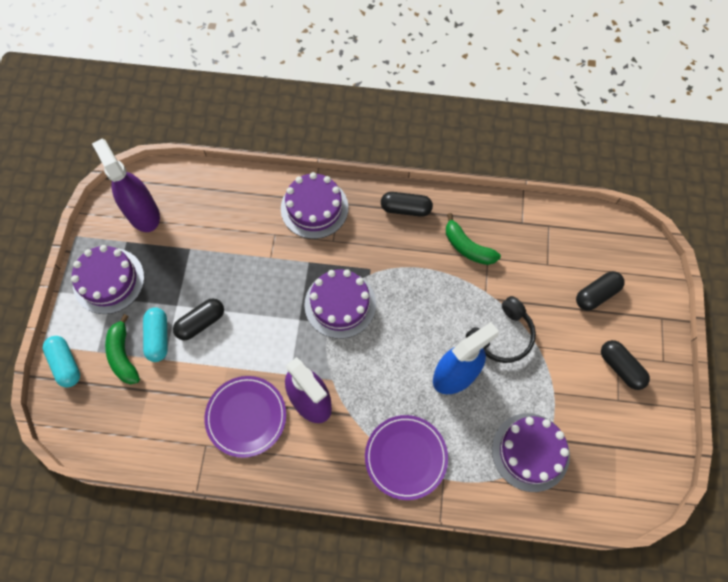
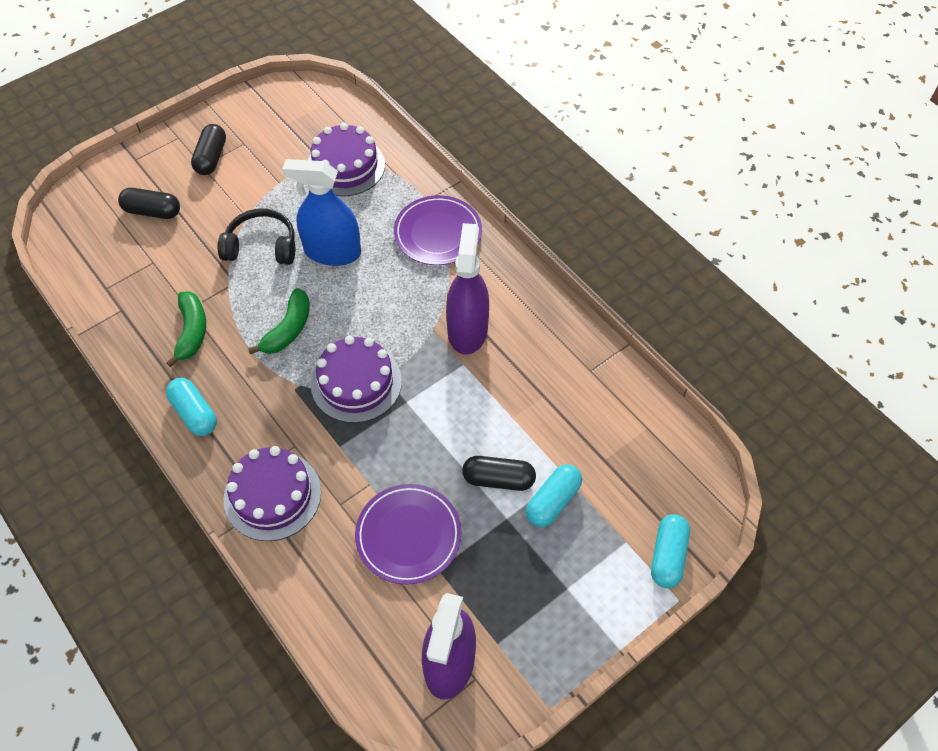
camera: 135 degrees left, 10 degrees down
purple cake [71,245,144,314] -> none
green banana [105,314,140,384] -> green banana moved to [248,288,310,354]
purple plate [204,376,286,458] -> purple plate moved to [355,484,461,585]
black capsule [381,192,433,217] -> turquoise capsule [166,378,217,436]

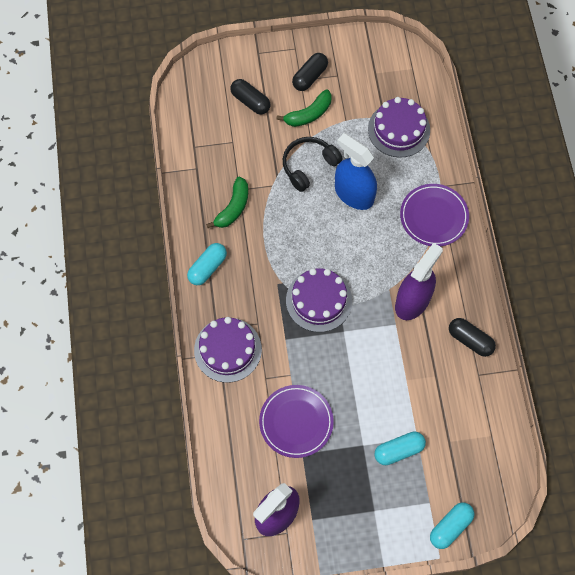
camera: 30 degrees right, 10 degrees up
turquoise capsule [166,378,217,436] -> turquoise capsule turned 45 degrees clockwise [187,243,227,285]
black headphones [218,208,295,265] -> black headphones turned 75 degrees counterclockwise [283,137,343,192]
green banana [248,288,310,354] -> green banana moved to [276,89,332,127]
black capsule [462,456,536,491] -> black capsule moved to [449,318,496,357]

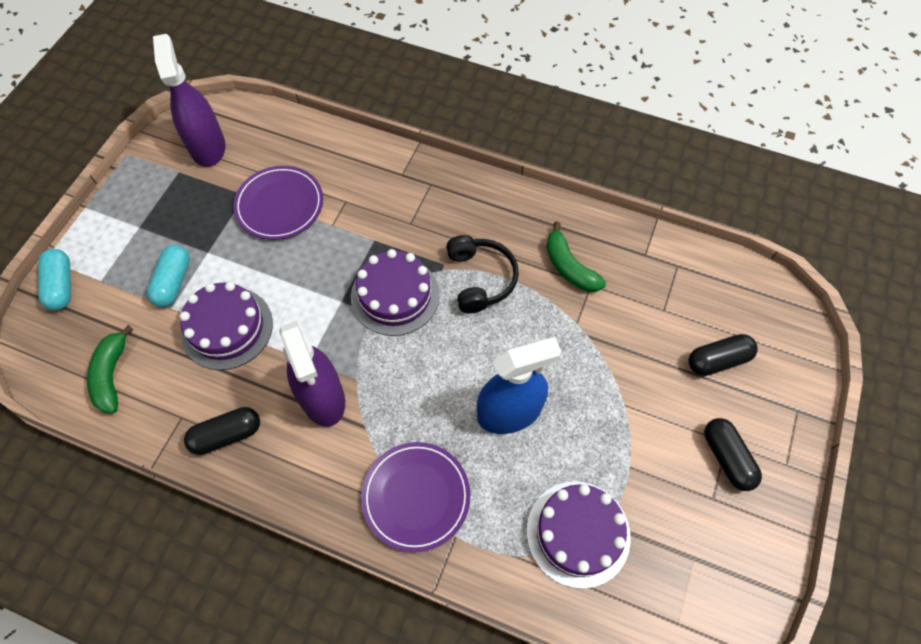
camera: 120 degrees right, 5 degrees down
turquoise capsule [187,243,227,285] -> none
purple cake [194,317,262,383] -> purple cake moved to [179,282,273,370]
green banana [276,89,332,127] -> green banana moved to [87,325,134,414]
black headphones [283,137,343,192] -> black headphones moved to [446,235,519,314]

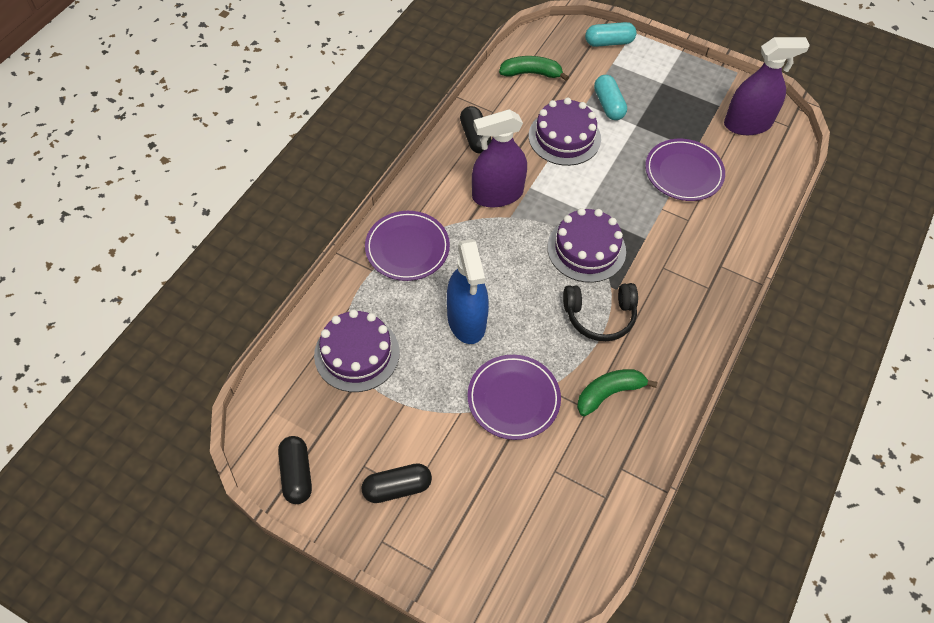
camera: 95 degrees right, 5 degrees down
turquoise capsule [147,245,190,307] -> turquoise capsule turned 60 degrees clockwise [594,75,627,120]
black capsule [688,334,758,376] -> black capsule moved to [278,436,312,504]
none -> purple plate [468,355,561,440]

